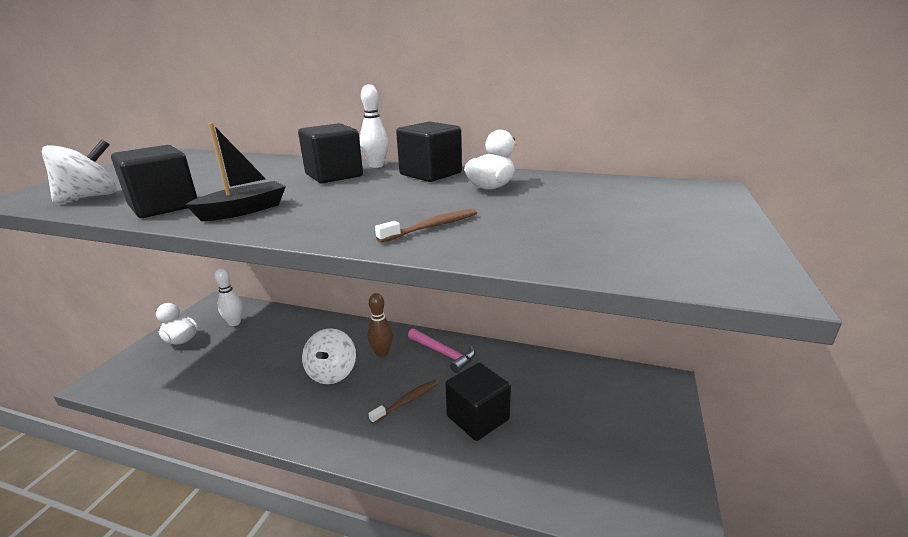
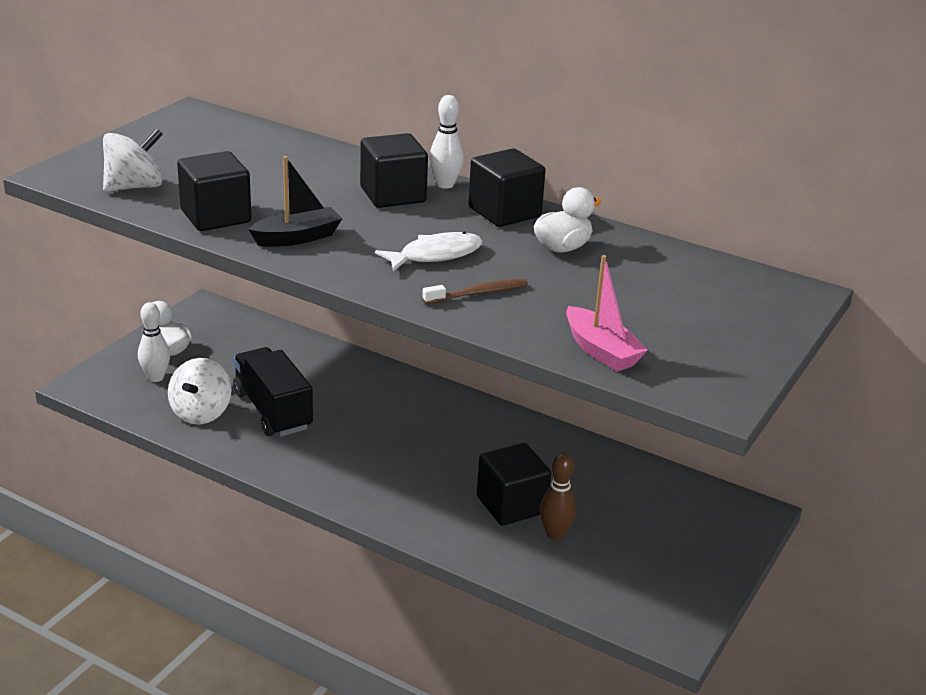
camera: 10 degrees right, 5 degrees up
white bowling pin [214,268,243,326] -> white bowling pin moved to [138,302,170,382]
white spinning top [302,328,356,384] -> white spinning top moved to [168,358,232,425]
brown bowling pin [367,293,393,357] -> brown bowling pin moved to [540,453,576,540]
brown toothbrush [368,380,438,424] -> none
pink hammer [408,328,475,373] -> none
none -> black truck [233,347,313,437]
none -> white fish [375,232,483,271]
none -> pink boat [566,255,648,372]

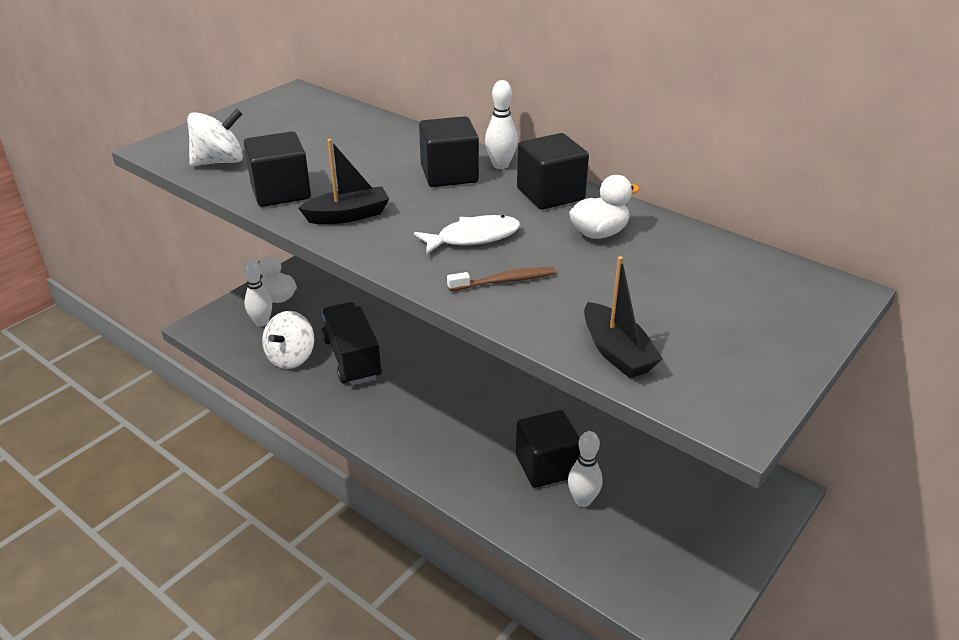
camera: 10 degrees right, 5 degrees up
brown bowling pin [540,453,576,540] -> white bowling pin [568,431,603,507]
pink boat [566,255,648,372] -> black boat [584,256,663,378]

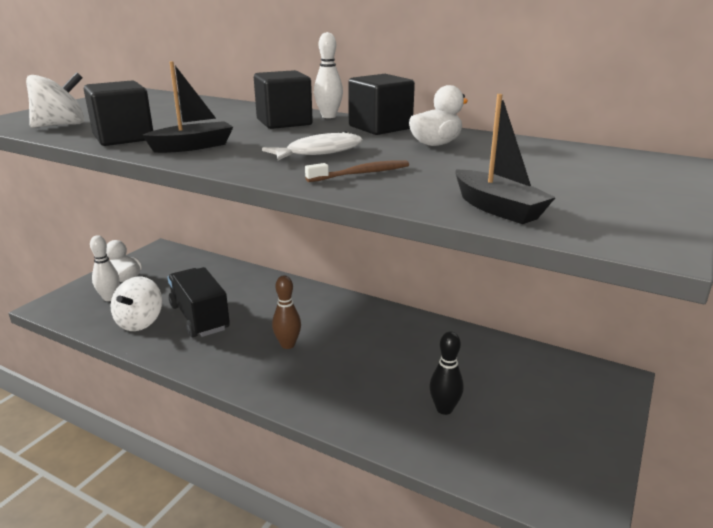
camera: 10 degrees left, 10 degrees down
black cube [516,410,580,488] -> none
white bowling pin [568,431,603,507] -> black bowling pin [429,331,464,415]
none -> brown bowling pin [272,275,301,349]

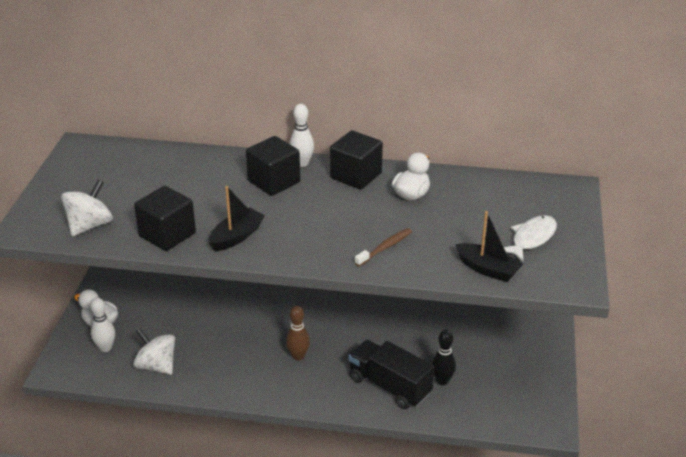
camera: 20 degrees left, 10 degrees up
white spinning top [111,277,162,331] -> white spinning top turned 135 degrees clockwise [133,328,175,375]
black truck [168,267,230,337] -> black truck moved to [348,340,434,409]
white fish [262,131,363,161] -> white fish moved to [504,215,557,262]

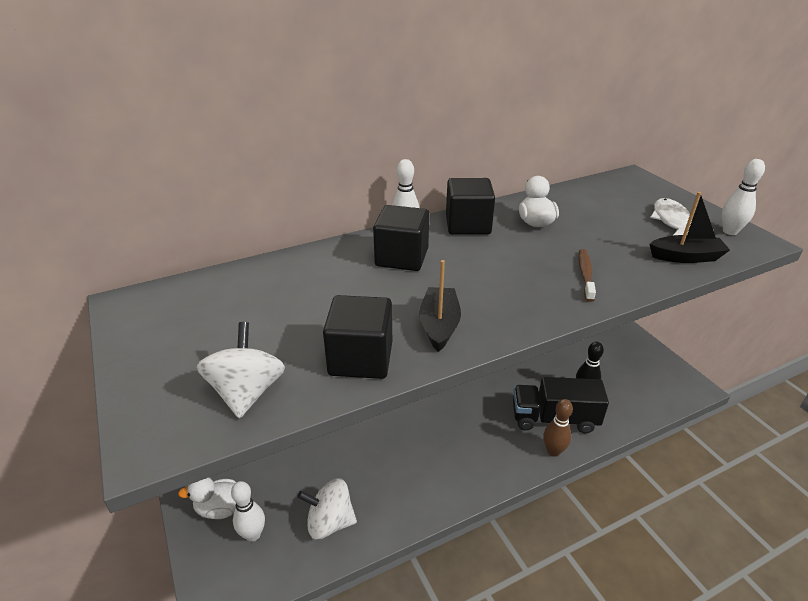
camera: 35 degrees left, 0 degrees up
brown bowling pin [286,306,310,361] -> brown bowling pin moved to [544,399,573,457]
none -> white bowling pin [722,159,765,235]

